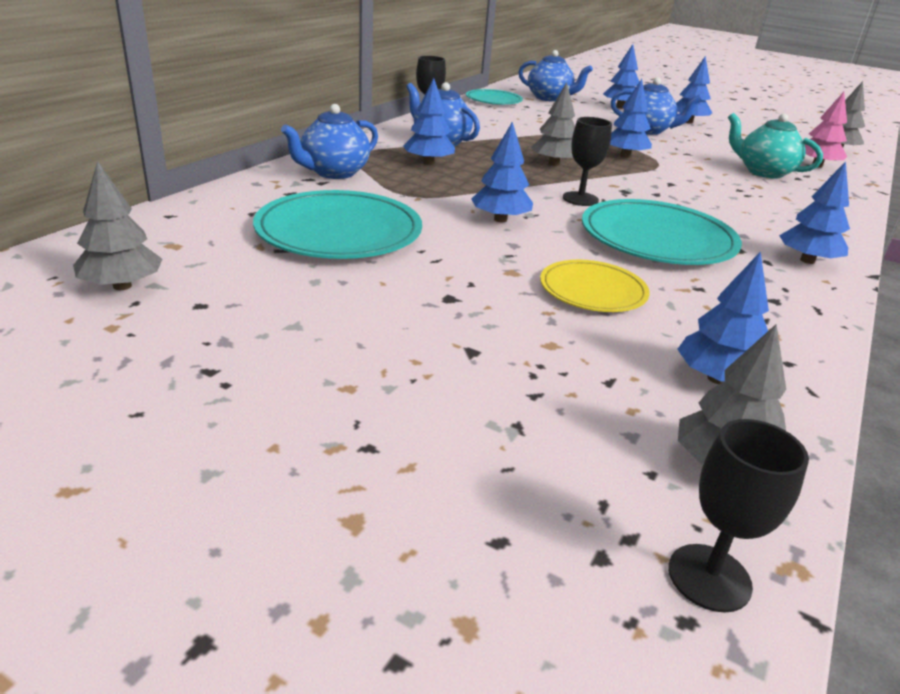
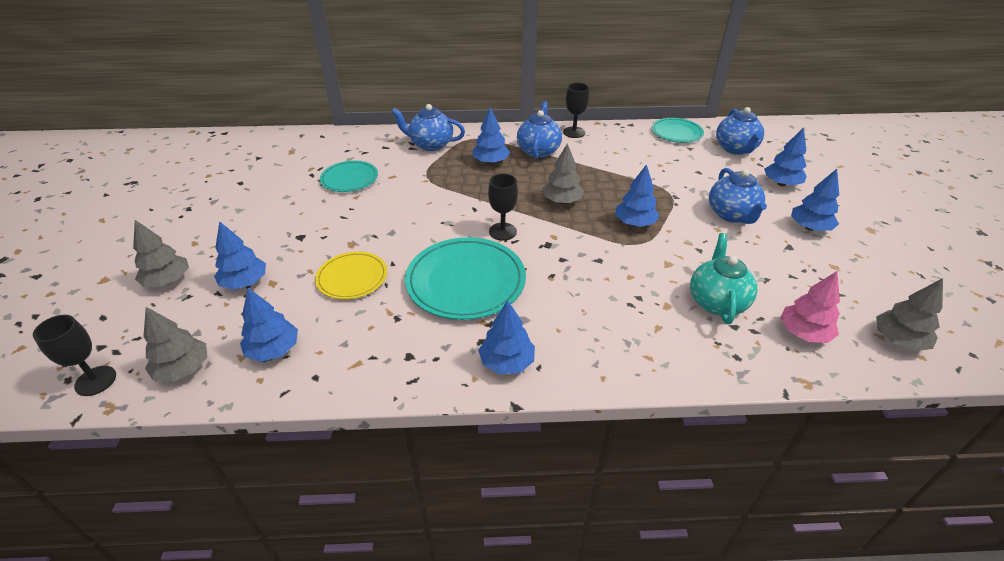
camera: 60 degrees right, 10 degrees up
grey tree [73,161,162,290] -> grey tree moved to [133,220,189,287]
turquoise plate [253,190,422,259] -> turquoise plate [320,160,378,192], size x0.59
blue tree [471,122,533,222] -> blue tree moved to [214,221,266,290]

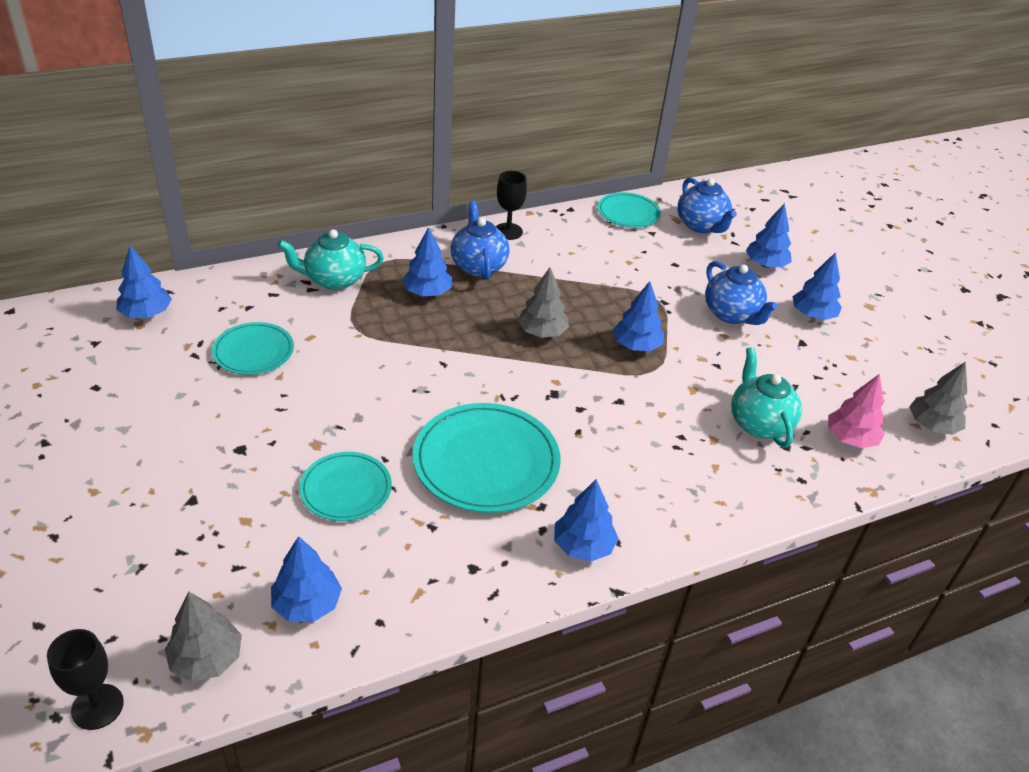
camera: 25 degrees left, 0 degrees up
grey tree [133,220,189,287] -> none
blue tree [214,221,266,290] -> blue tree moved to [116,246,172,318]
yellow plate [315,251,387,300] -> turquoise plate [299,452,392,521]
blue teapot [392,104,465,151] -> turquoise teapot [278,229,384,290]
black goblet [488,174,518,241] -> none

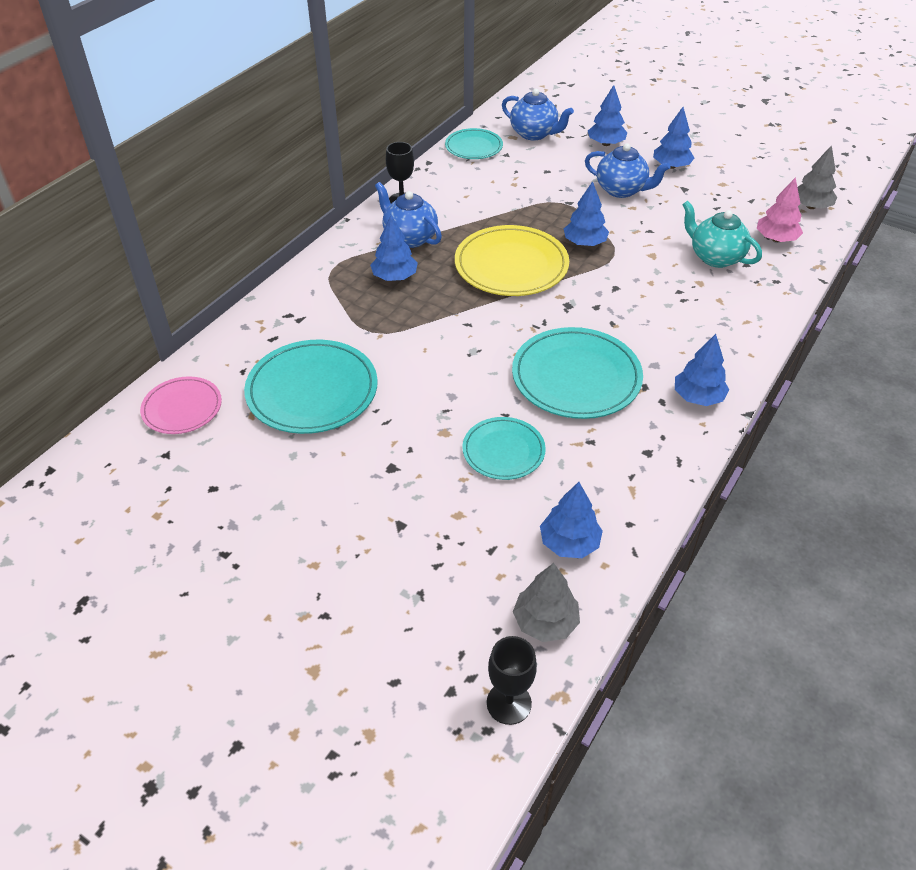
camera: 30 degrees left, 5 degrees up
blue tree [116,246,172,318] -> pink plate [140,376,222,434]
turquoise plate [212,322,294,375] -> turquoise plate [244,340,378,434], size x1.69
turquoise teapot [278,229,384,290] -> none
grey tree [517,267,569,338] -> yellow plate [455,225,569,296]

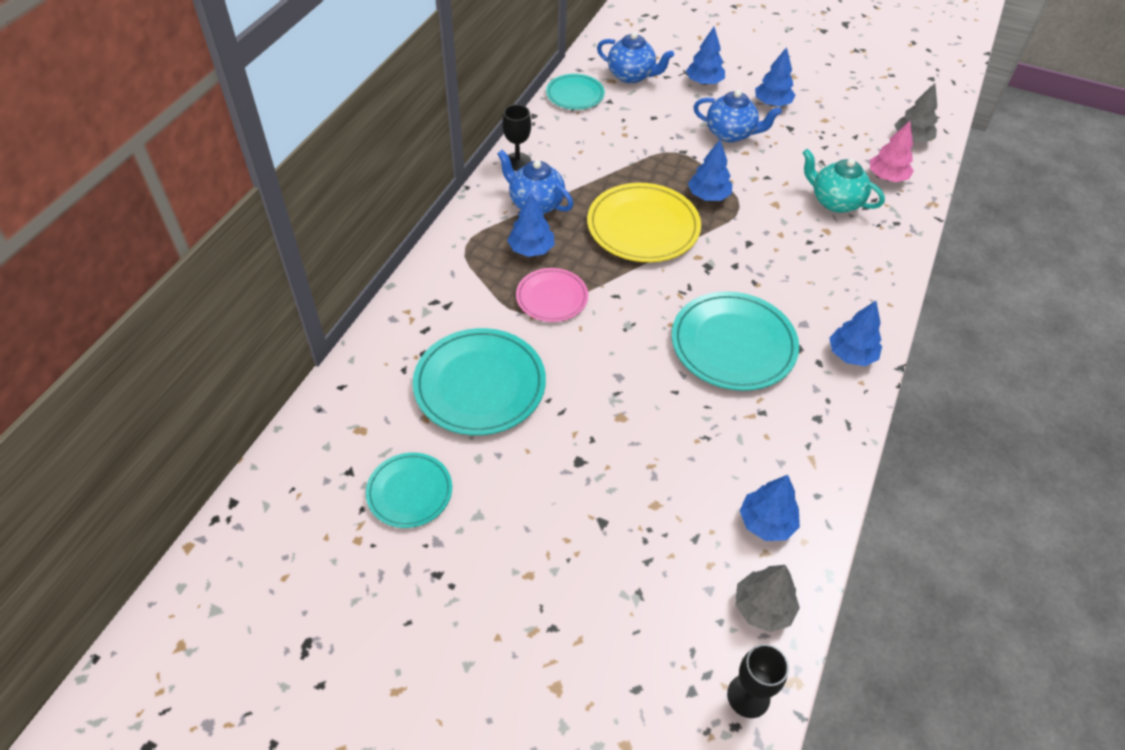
camera: 10 degrees left, 5 degrees up
pink plate [140,376,222,434] -> pink plate moved to [516,268,588,322]
turquoise plate [462,417,546,480] -> turquoise plate moved to [366,452,452,528]

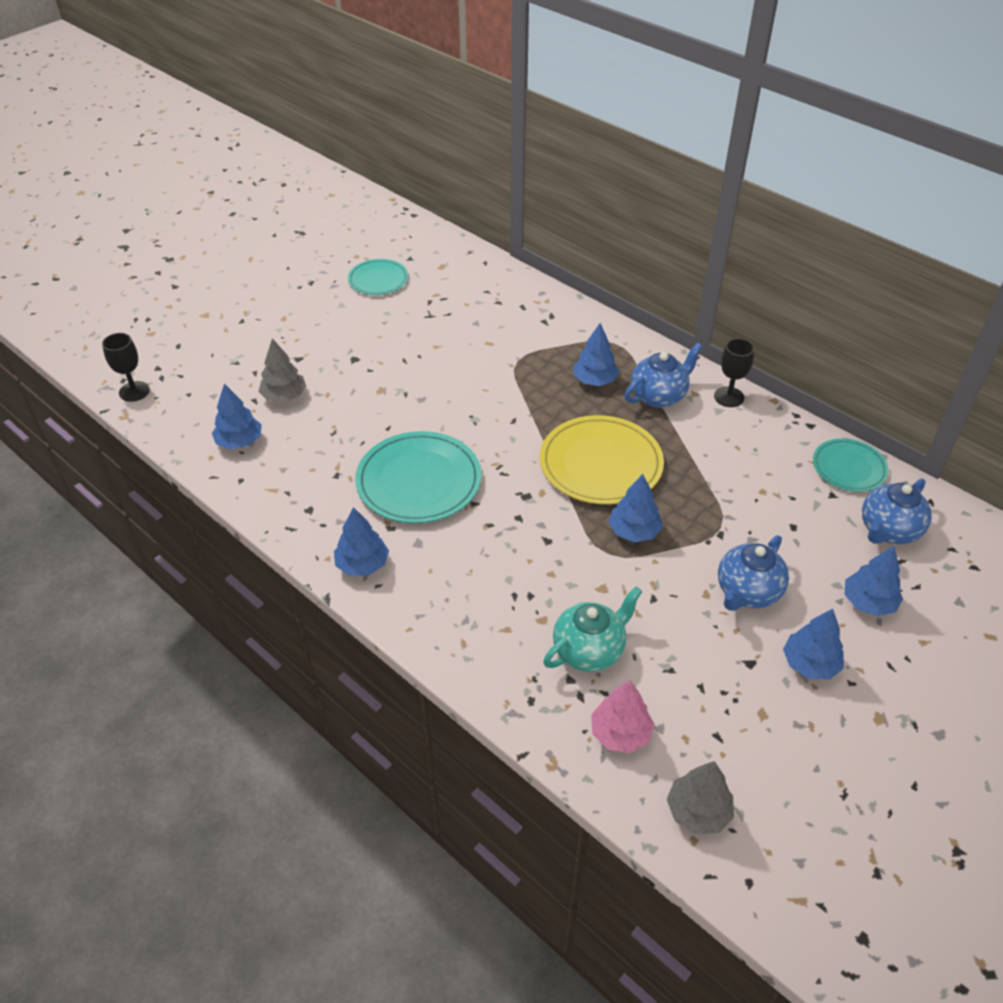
camera: 110 degrees right, 5 degrees down
turquoise plate [413,328,546,435] -> none
pink plate [516,268,588,322] -> none
grey tree [735,565,800,632] -> grey tree moved to [258,338,306,402]

